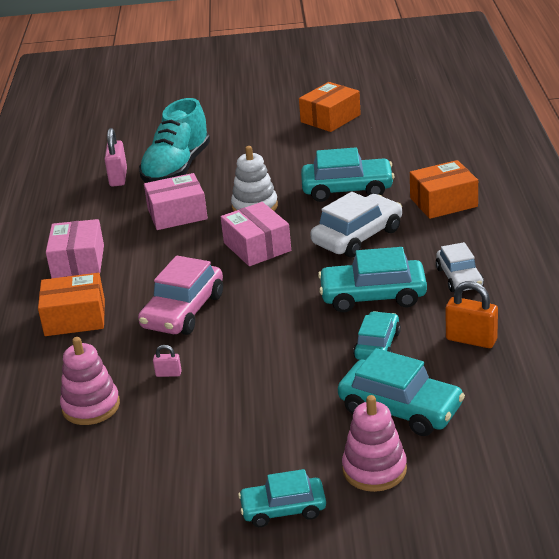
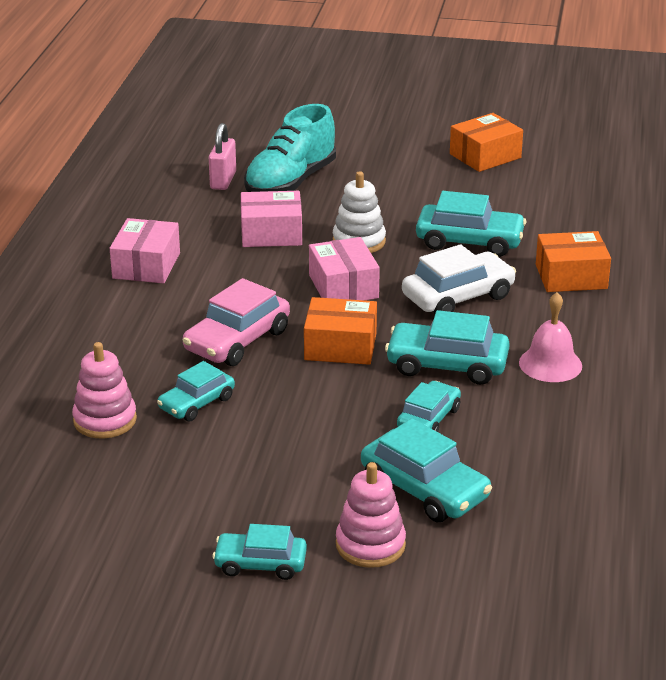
camera: 10 degrees right, 0 degrees up
orange box [38,273,105,336] -> orange box moved to [304,297,377,365]
pink padlock [153,345,182,377] -> turquoise car [157,361,235,421]
white car [436,242,484,292] -> pink bell [519,292,582,382]
orange padlock [446,281,498,348] -> none

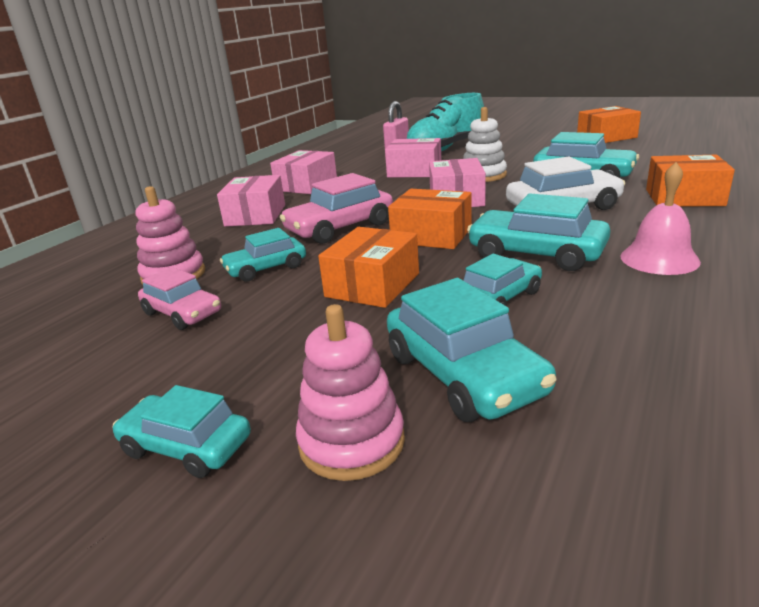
camera: 20 degrees right, 5 degrees down
none -> pink car [138,267,221,330]
none -> pink box [217,175,285,227]
none -> orange box [318,227,419,308]

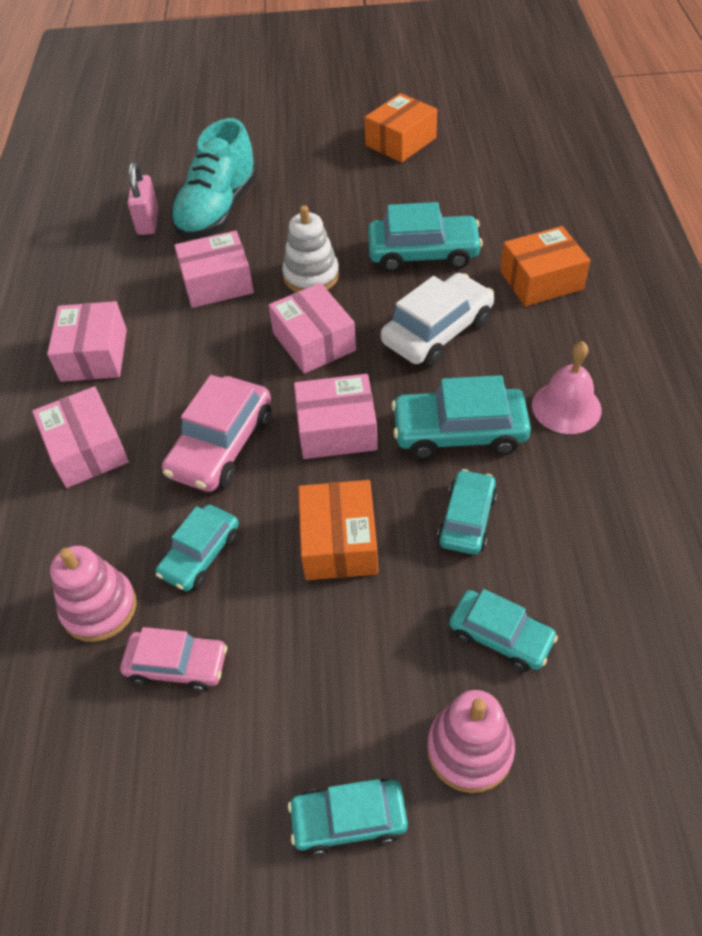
camera: 30 degrees left, 25 degrees up
turquoise car [387,278,557,422] -> turquoise car [449,589,558,672], size x0.64
orange box [388,189,471,249] -> pink box [294,374,378,459]

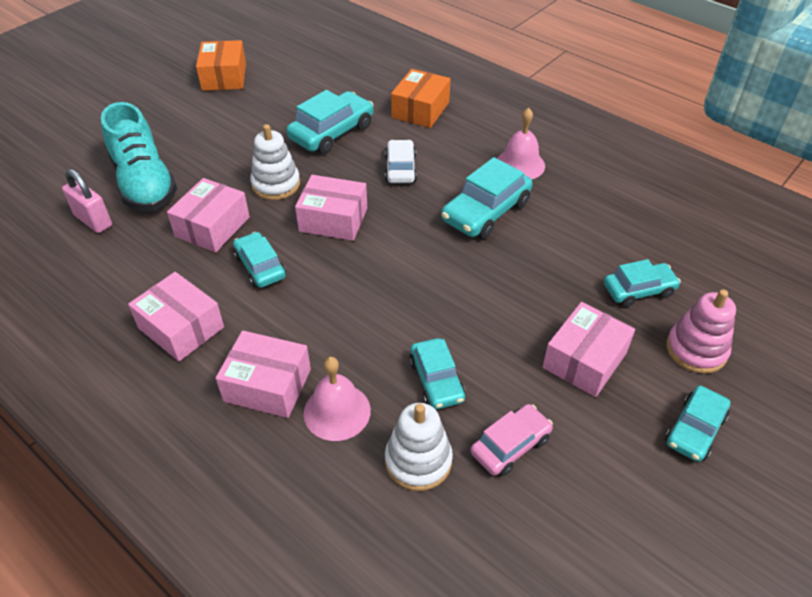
camera: 50 degrees left, 5 degrees down
pink stacking toy [50,546,137,642] -> white stacking toy [385,403,453,491]
pink car [162,375,271,492] -> none
pink box [294,374,378,459] -> pink box moved to [543,302,635,397]
orange box [298,480,378,580] -> none
white car [381,273,494,366] -> white car [385,140,417,183], size x0.64
turquoise car [437,469,497,555] -> turquoise car moved to [233,232,286,288]
none -> pink bell [304,357,371,441]

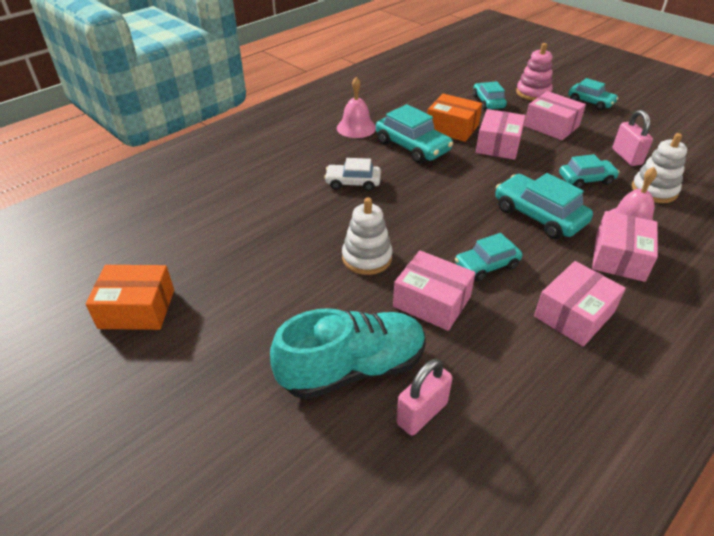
camera: 85 degrees left, 5 degrees down
turquoise car [286,90,374,154] -> turquoise car moved to [495,173,593,239]
pink box [295,175,367,241] -> pink box moved to [476,109,526,160]
orange box [391,69,450,128] -> orange box moved to [427,94,482,142]
pink car [470,404,553,476] -> pink padlock [612,110,653,166]

